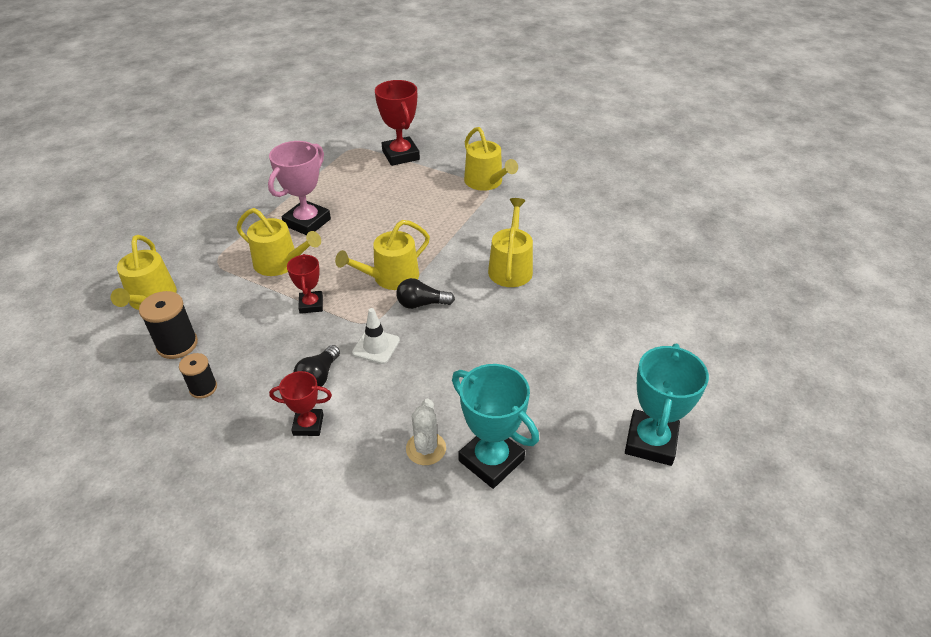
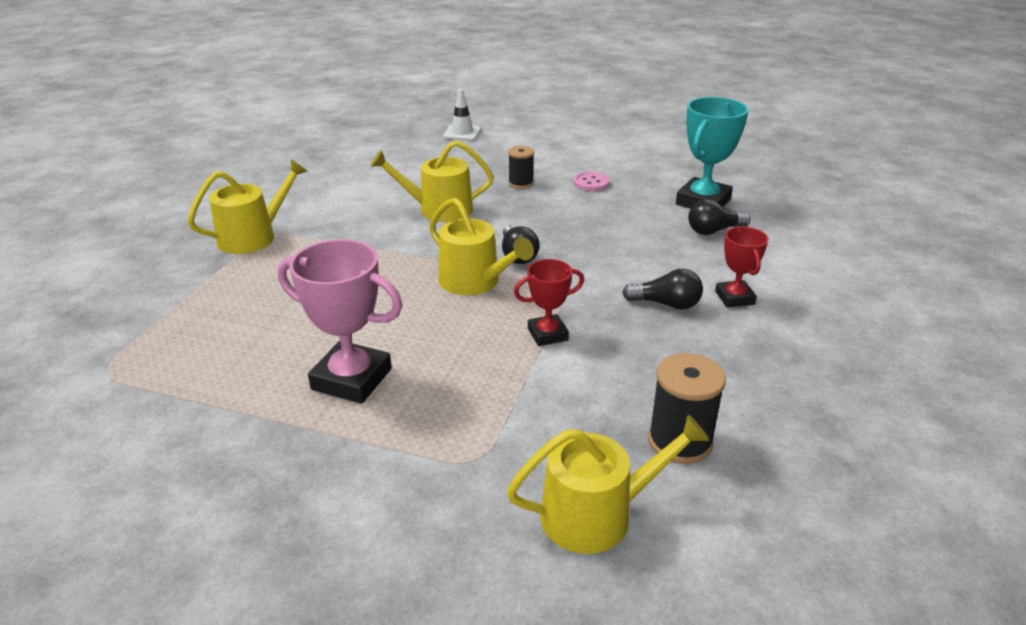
camera: 100 degrees left, 10 degrees down
black spool [179,353,217,399] -> black spool moved to [508,146,534,189]
yellow watering can [236,208,321,276] -> none
white traffic cone [352,308,400,364] -> white traffic cone moved to [443,89,481,141]
red trophy [375,80,420,166] -> none
white cactus [406,399,446,465] -> black light bulb [688,199,750,235]
turquoise trophy [625,343,709,466] -> none
none -> pink button [573,172,610,191]

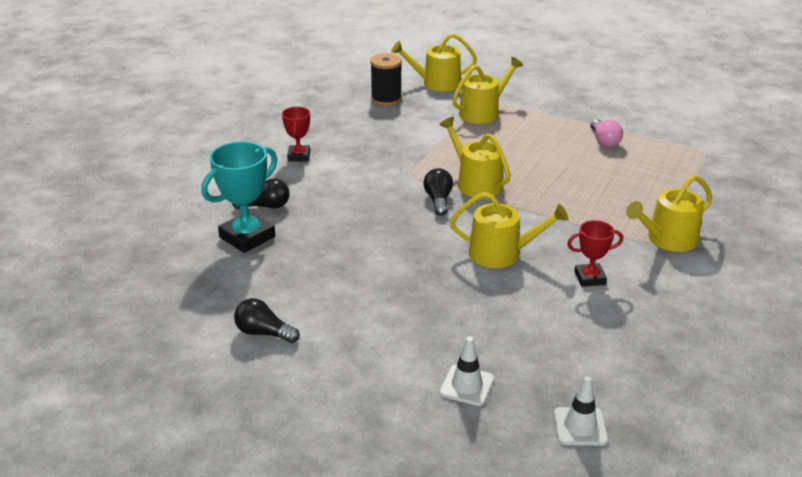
camera: 170 degrees left, 0 degrees up
pink trophy [278,239,403,404] -> none
black spool [508,146,534,189] -> none
red trophy [514,259,584,346] -> red trophy moved to [567,220,623,287]
pink button [573,172,610,191] -> none
black light bulb [622,269,703,310] -> black light bulb moved to [234,298,300,343]
none -> yellow watering can [452,57,523,124]
none -> white traffic cone [554,376,608,446]
none -> pink light bulb [590,119,623,147]

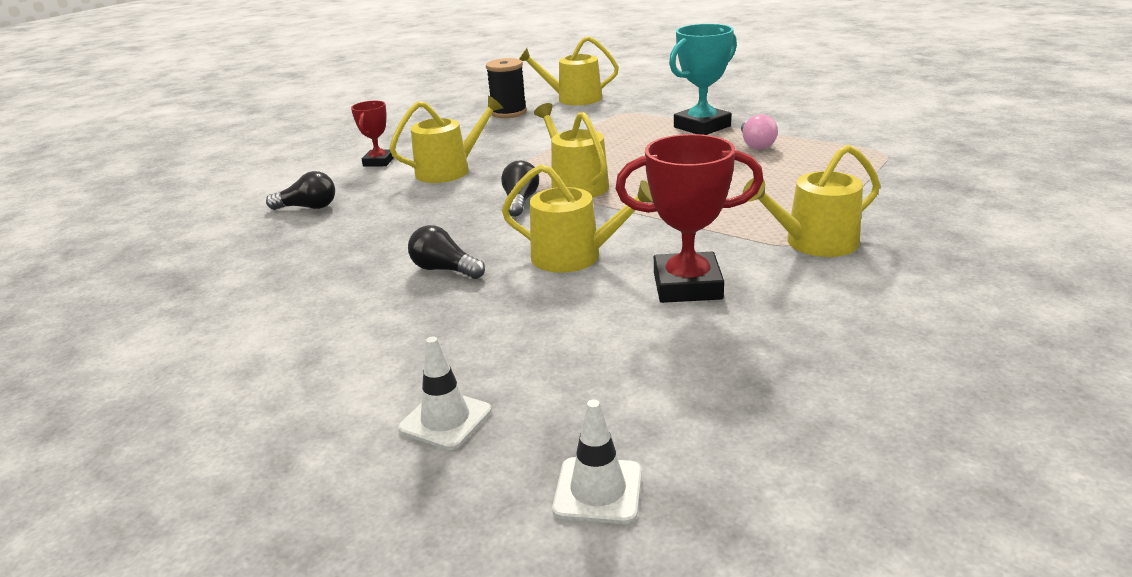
camera: 10 degrees right, 5 degrees down
turquoise trophy [201,141,277,253] -> turquoise trophy moved to [669,24,737,135]
black light bulb [234,298,300,343] -> black light bulb moved to [408,225,485,279]
yellow watering can [452,57,523,124] -> yellow watering can moved to [389,95,503,183]
red trophy [567,220,623,287] -> red trophy [615,134,763,303], size x1.70

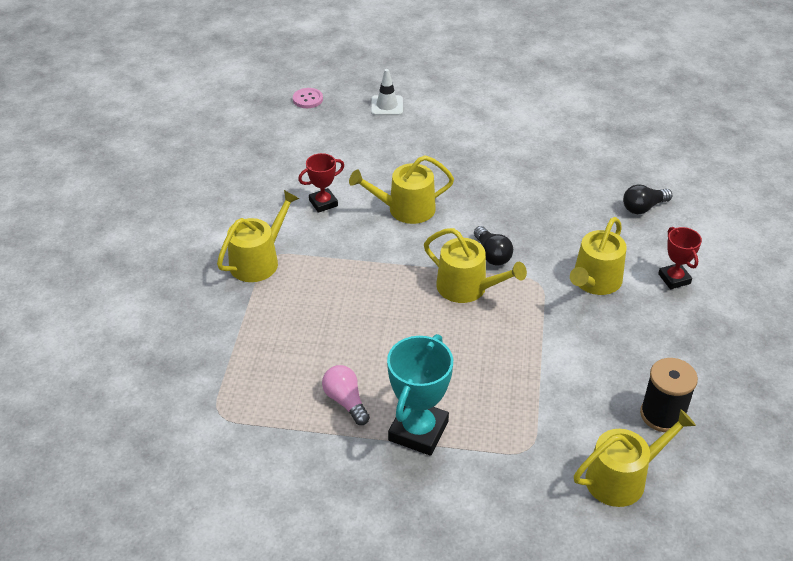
camera: 150 degrees right, 15 degrees up
black light bulb [408,225,485,279] -> none
white traffic cone [552,399,642,524] -> pink button [293,88,323,108]
red trophy [615,134,763,303] -> red trophy [298,153,344,213], size x0.59

